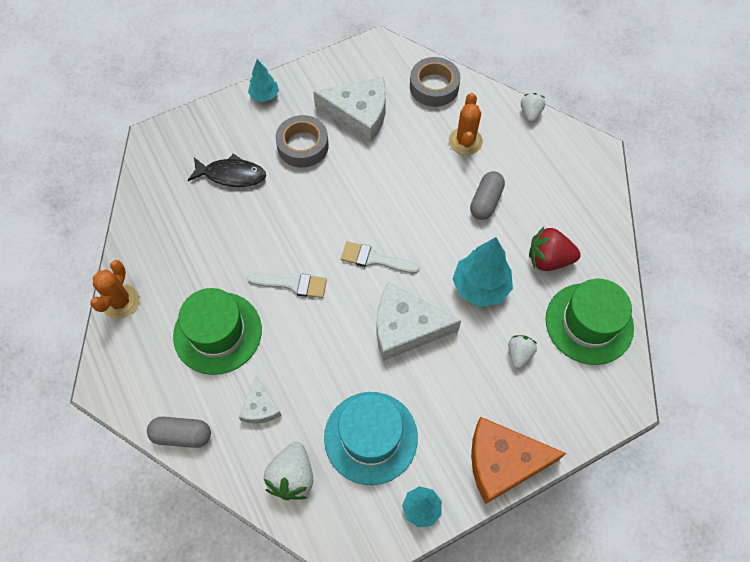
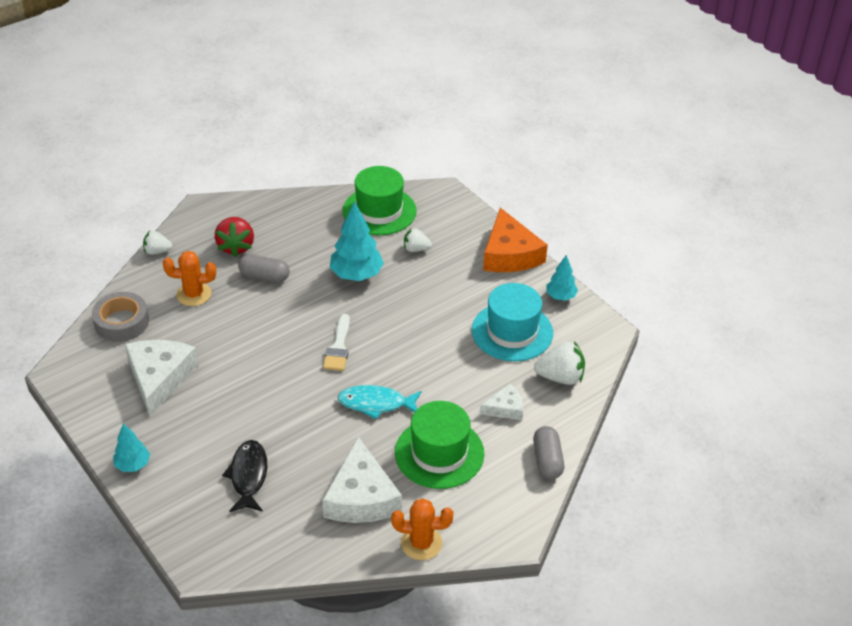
camera: 100 degrees left, 20 degrees down
white brush [247,273,327,298] -> turquoise fish [337,385,421,419]
grey tape [275,115,329,168] -> none
white cheese [377,282,461,361] -> white cheese moved to [322,437,402,523]
red strawberry [529,227,581,271] -> red strawberry moved to [214,217,254,257]

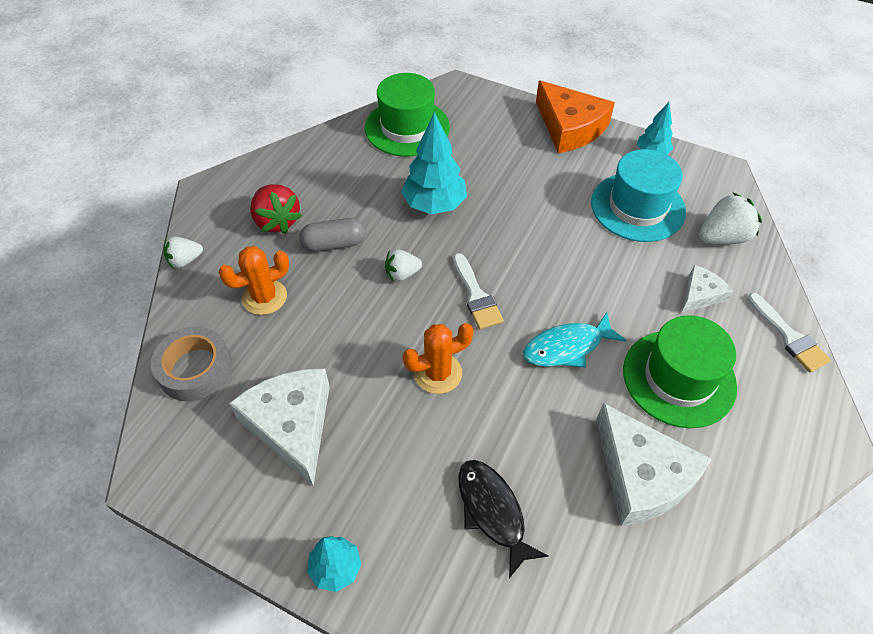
camera: 25 degrees left, 10 degrees up
orange cactus [391,498,453,560] -> orange cactus moved to [403,323,474,394]
white strawberry [404,228,432,252] -> white strawberry moved to [385,249,422,282]
grey capsule [533,426,564,479] -> white brush [747,293,831,373]

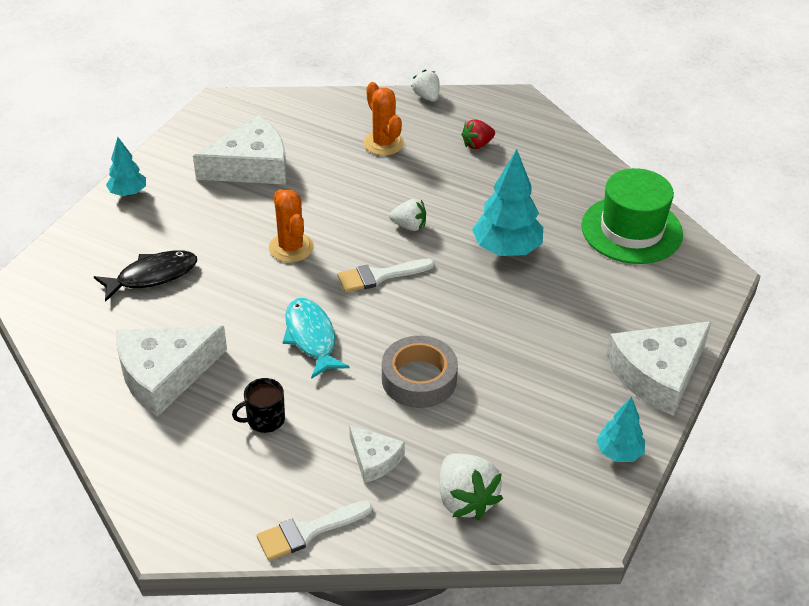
camera: 90 degrees right, 10 degrees down
grey tape [151,326,232,402] -> grey tape moved to [382,336,458,408]
red strawberry [250,184,302,234] -> red strawberry [461,119,495,149], size x0.62
grey capsule [299,218,365,252] -> none
white strawberry [385,249,422,282] -> white strawberry turned 120 degrees clockwise [389,199,426,231]
orange cheese [536,80,615,153] -> white cheese [606,321,712,416]
turquoise hat [591,149,686,242] -> none
green hat [623,315,737,428] -> black mug [232,378,285,433]

